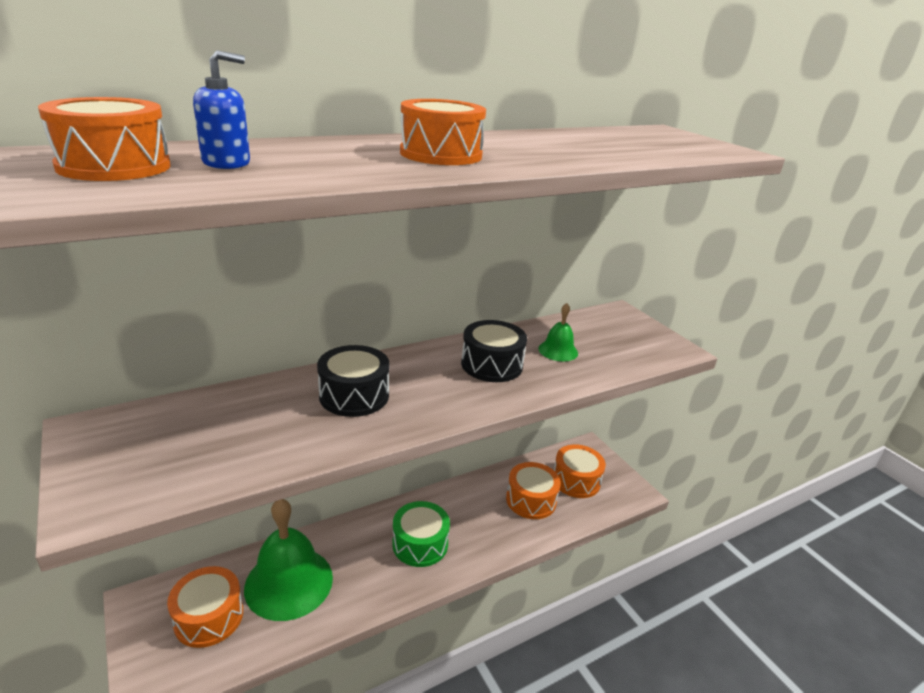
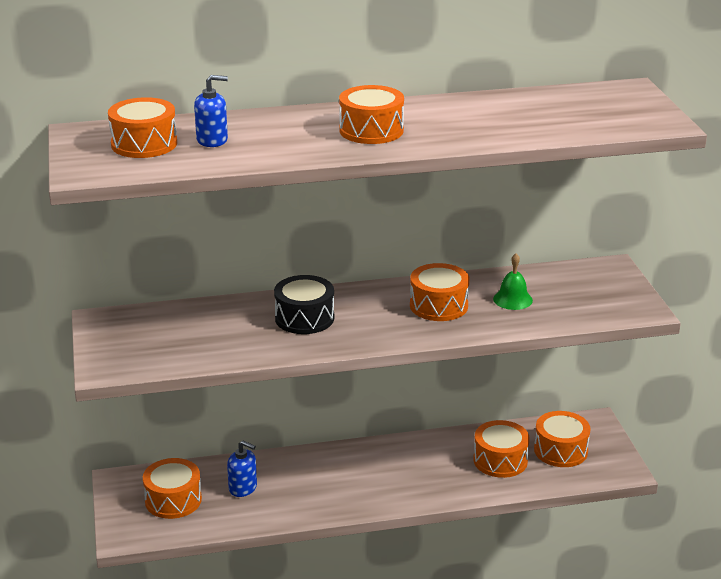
camera: 20 degrees right, 0 degrees up
green bell [244,499,333,621] -> blue soap dispenser [227,441,257,497]
green drum [392,501,450,567] -> none
black drum [461,320,527,382] -> orange drum [410,263,470,321]

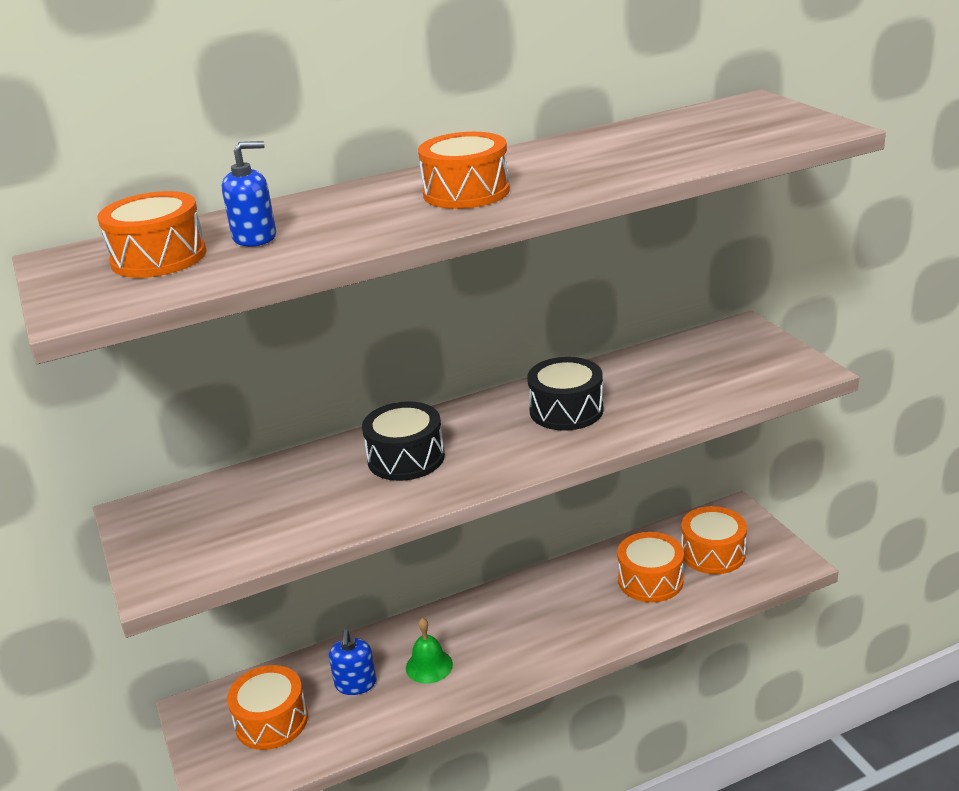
camera: 10 degrees left, 0 degrees up
blue soap dispenser [227,441,257,497] -> blue soap dispenser turned 75 degrees clockwise [329,629,376,695]
orange drum [410,263,470,321] -> black drum [527,357,604,431]
green bell [493,253,533,310] -> green bell moved to [406,618,453,683]

